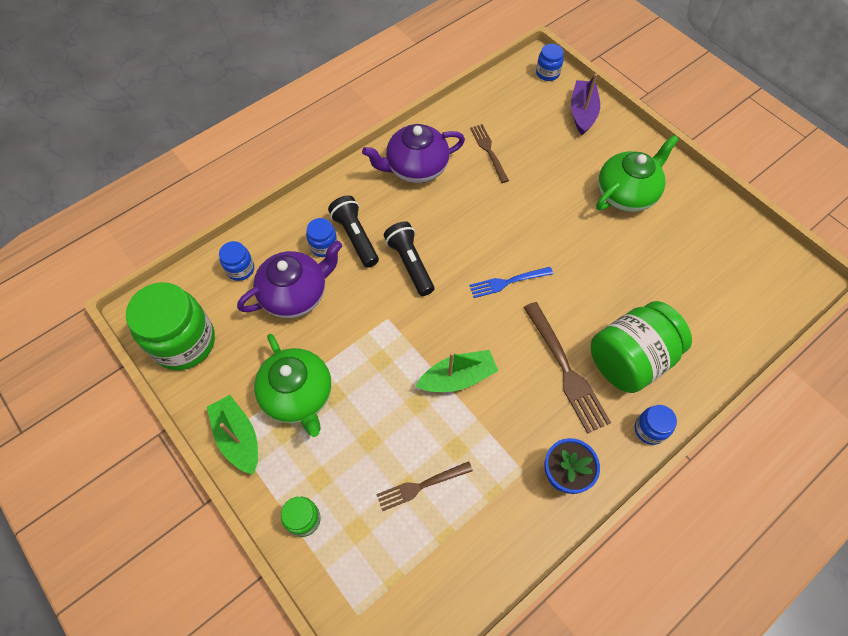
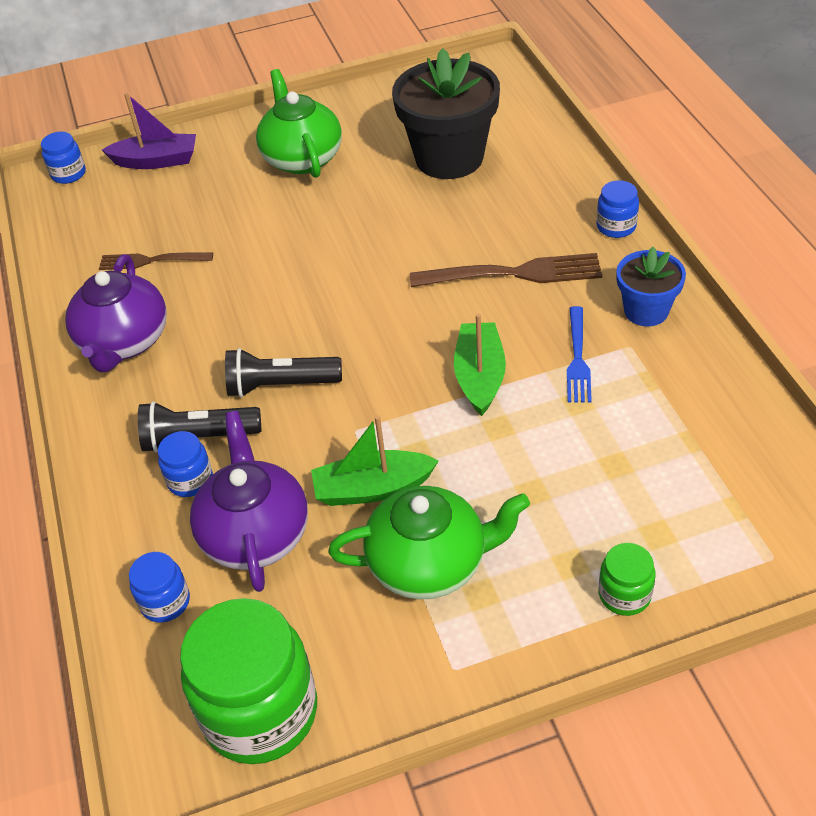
camera: 65 degrees left, 15 degrees down
green boat [207,395,258,475] -> green boat moved to [311,415,439,506]
brown fork [376,461,473,511] -> none
blue fork [469,267,553,298] -> blue fork moved to [567,306,592,403]
purple boat [571,74,600,135] -> purple boat turned 150 degrees clockwise [102,93,196,169]
green jar [591,301,692,393] -> none
none -> black flower pot [392,48,500,179]

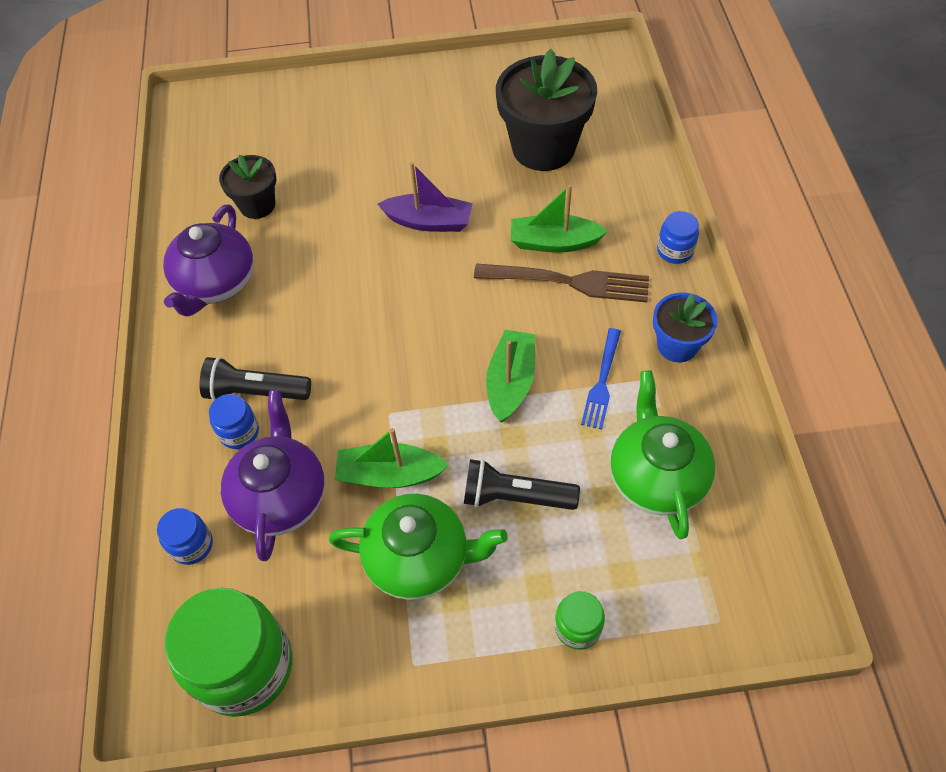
camera: 10 degrees right, 10 degrees up
blue jar [41,132,86,184] -> none
brown fork [99,252,213,270] -> black flower pot [219,154,276,219]
purple boat [102,93,196,169] -> purple boat moved to [378,162,473,232]
black flashlight [225,348,342,397] -> black flashlight moved to [464,459,580,510]
green teapot [256,69,342,178] -> green teapot moved to [610,370,715,539]
none -> green boat [511,184,608,253]

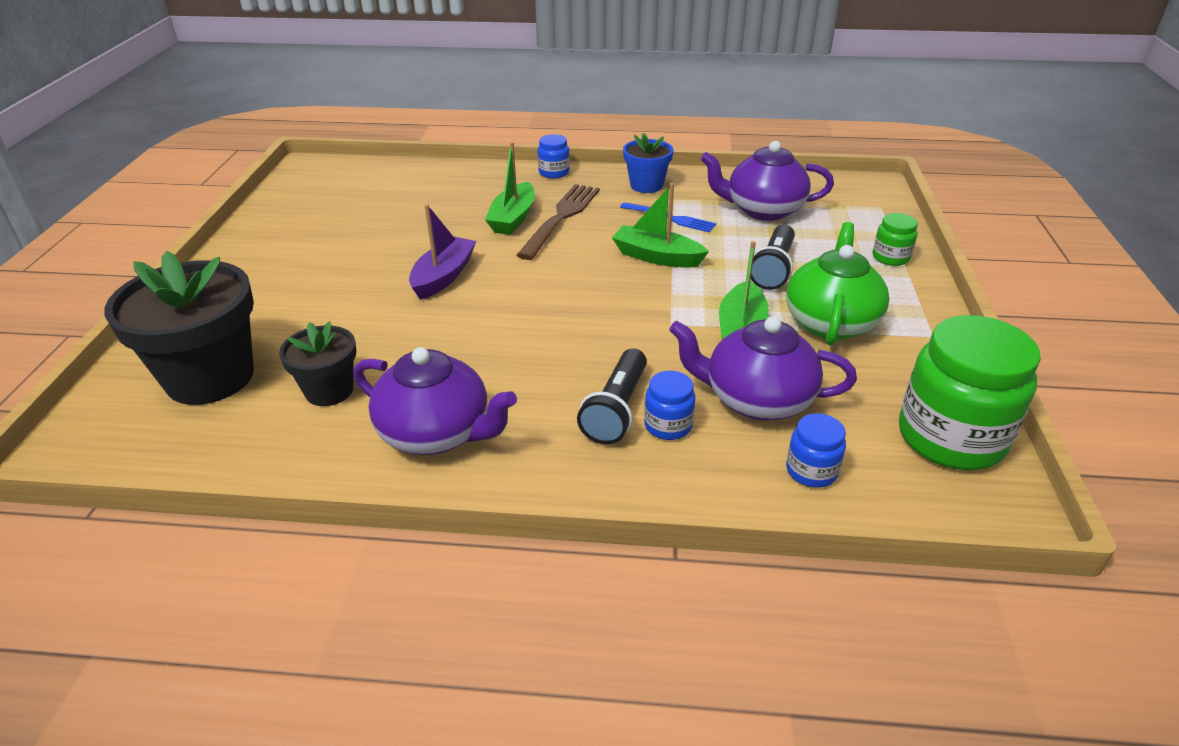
camera: 80 degrees left, 20 degrees down
black flower pot [496,49,597,171] -> black flower pot moved to [104,251,254,405]
green teapot [610,370,715,539] -> purple teapot [701,141,834,221]

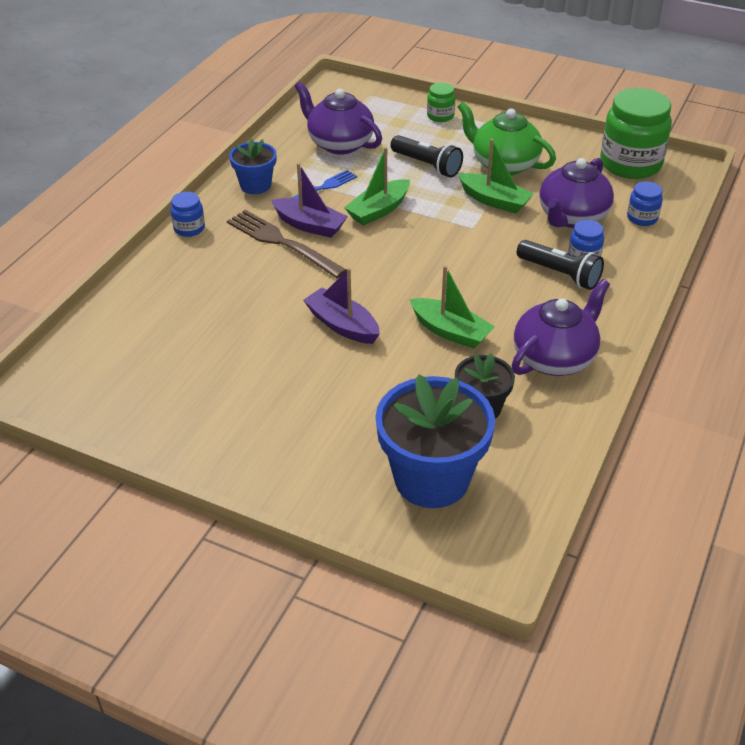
camera: 70 degrees left, 5 degrees up
black flower pot [104,251,254,405] -> blue flower pot [375,374,495,508]
green boat [485,142,535,235] -> green boat moved to [409,265,495,349]
purple teapot [701,141,834,221] -> purple teapot turned 105 degrees clockwise [295,82,382,155]
none -> purple boat [271,163,348,238]

